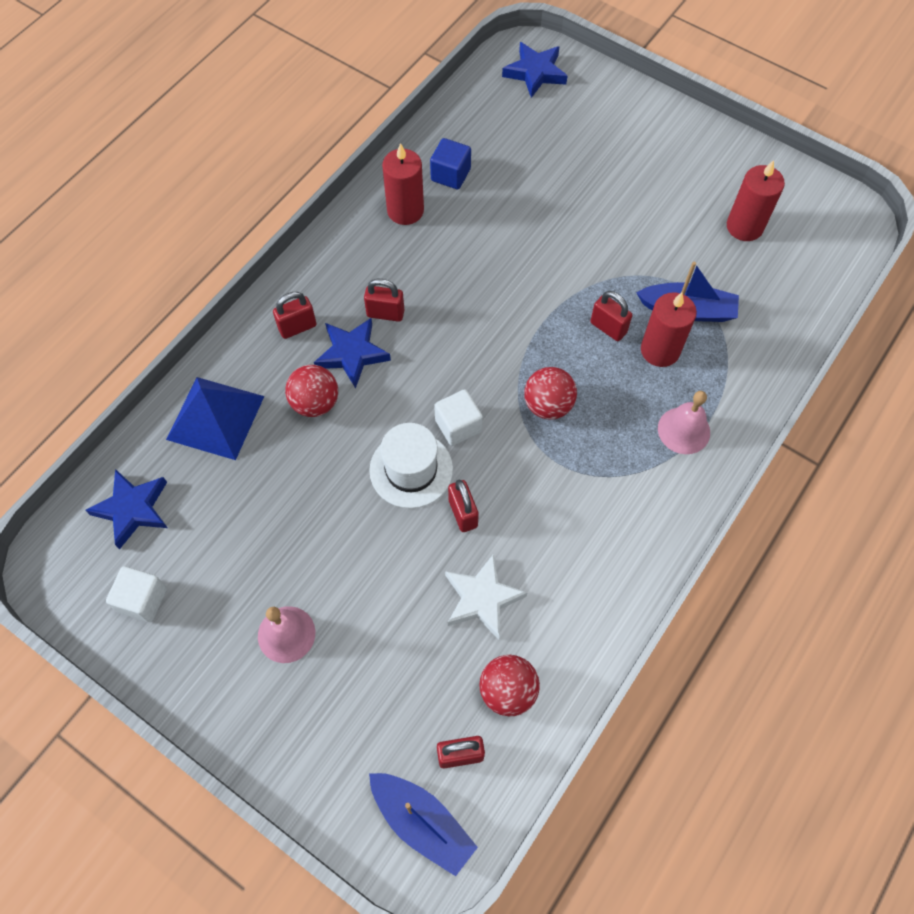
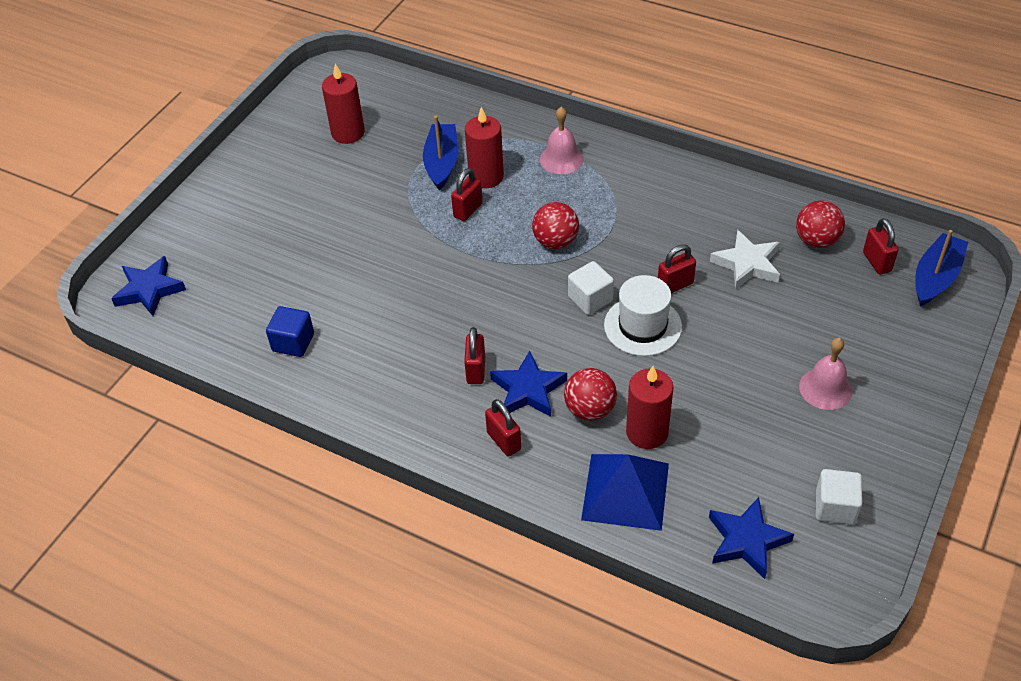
camera: 95 degrees left, 15 degrees down
red candle [382,143,424,225] -> red candle moved to [626,366,674,449]

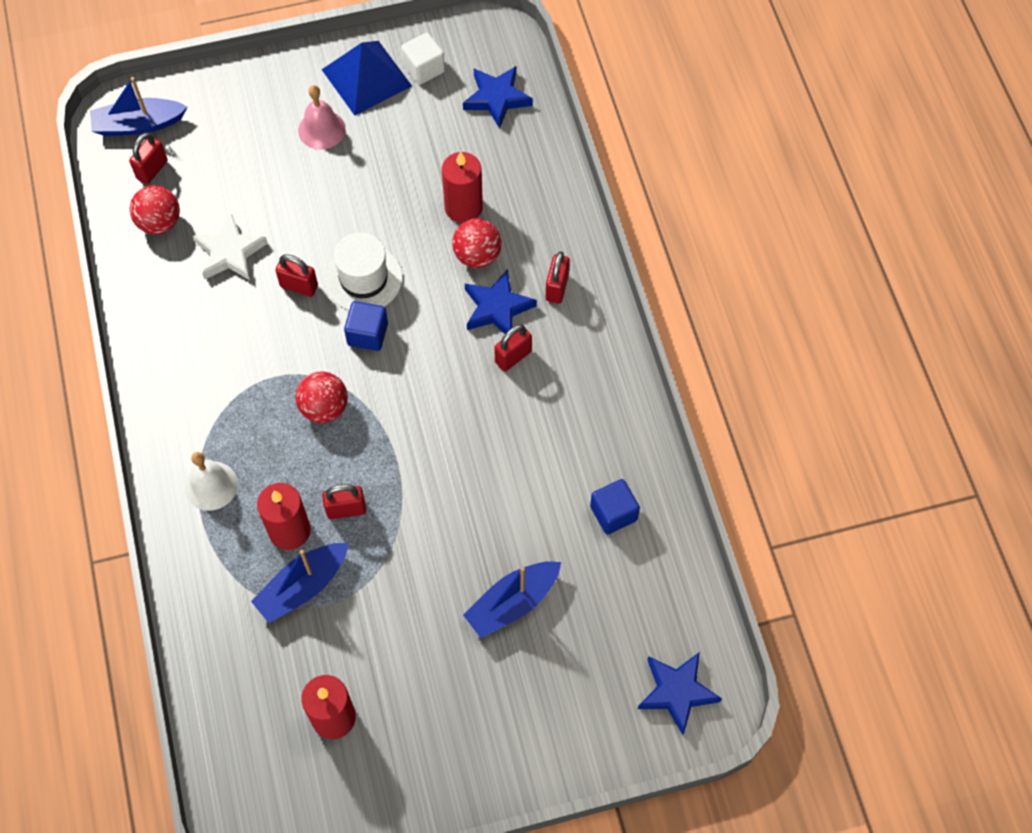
camera: 135 degrees left, 15 degrees up
pink bell [540,107,584,174] -> white bell [185,452,238,511]
white cube [568,261,614,315] -> blue cube [344,301,388,351]
blue pyramid [581,454,669,531] -> blue pyramid moved to [322,41,412,116]
none -> blue boat [463,561,561,638]

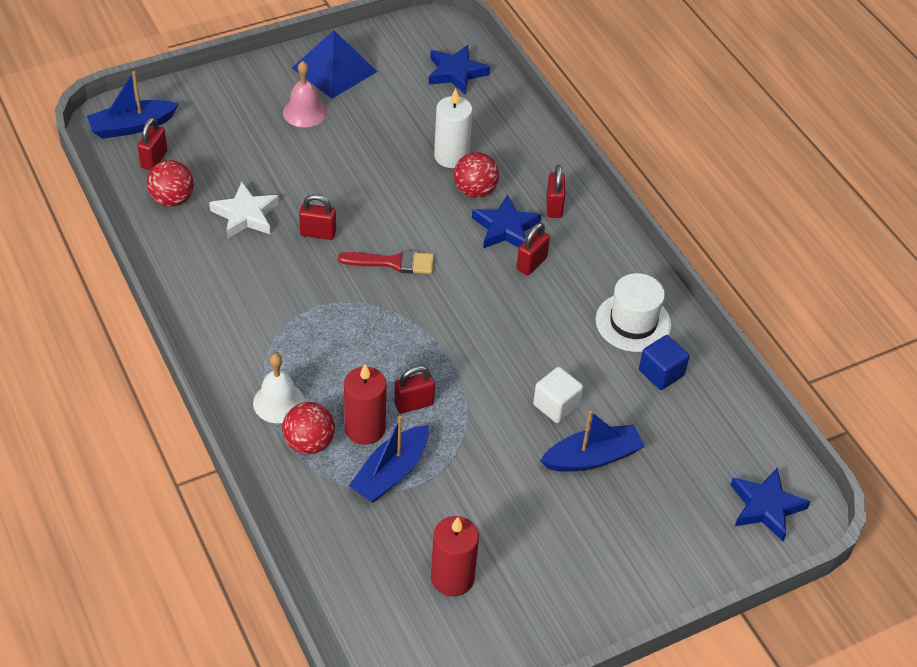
camera: 15 degrees left, 15 degrees down
red ball [296,371,348,423] -> red ball moved to [282,402,335,454]
white hat [325,232,402,310] -> white hat moved to [596,273,671,352]
blue cube [344,301,388,351] -> red brush [338,250,434,274]
white cube [401,33,445,85] -> white cube moved to [533,367,583,423]
red candle [442,151,483,223] -> white candle [434,88,473,168]
blue boat [463,561,561,638] -> blue boat turned 150 degrees counterclockwise [540,411,645,472]

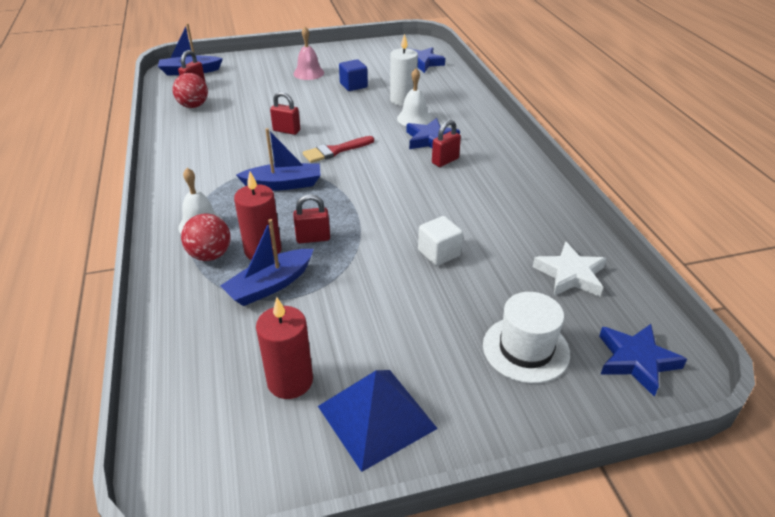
camera: 15 degrees right, 10 degrees down
white star [209,182,279,239] -> white star moved to [533,241,607,296]
blue pyramid [292,30,377,99] -> blue pyramid moved to [318,370,438,472]
red brush [338,250,434,274] -> red brush turned 135 degrees clockwise [303,136,374,163]
red ball [454,152,499,198] -> white bell [397,68,432,126]
blue boat [540,411,645,472] -> blue boat moved to [236,128,321,191]
red padlock [546,165,565,218] -> none
white hat [596,273,671,352] -> white hat moved to [483,292,570,383]
blue cube [639,335,689,390] -> blue cube moved to [339,59,368,91]

